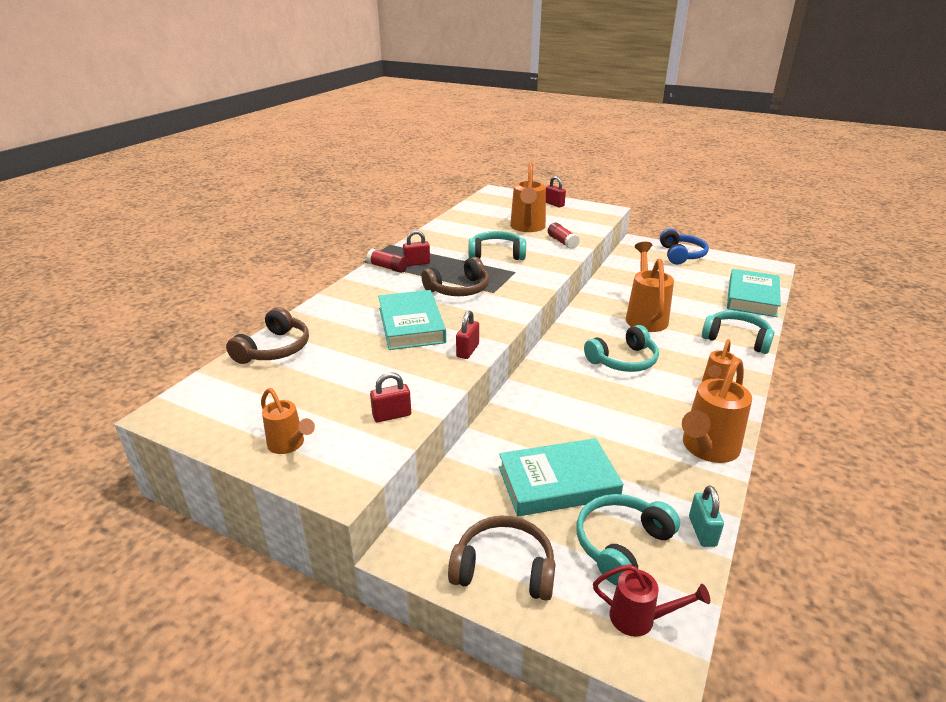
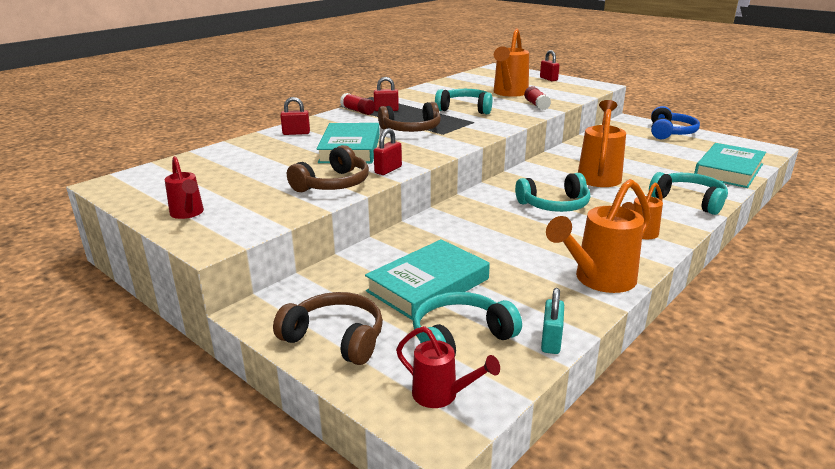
camera: 15 degrees right, 5 degrees down
brown headphones [226,307,309,364] -> brown headphones moved to [287,145,369,192]
orange watering can [261,388,315,454] -> red watering can [165,156,204,219]
red padlock [370,372,411,422] -> red padlock moved to [280,97,310,135]
turquoise book [499,438,623,516] -> turquoise book turned 45 degrees counterclockwise [365,239,490,320]

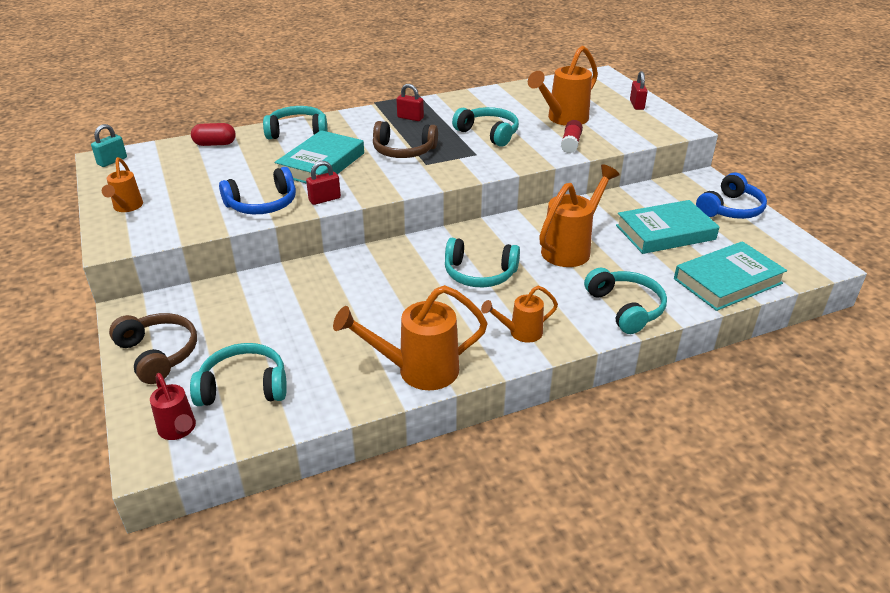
camera: 25 degrees right, 10 degrees up
red watering can [165,156,204,219] -> orange watering can [102,157,143,212]
red padlock [280,97,310,135] -> turquoise headphones [263,106,327,139]
brown headphones [287,145,369,192] -> blue headphones [219,167,296,214]
red glue stick [340,93,375,115] -> none
turquoise book [365,239,490,320] -> turquoise book moved to [616,200,719,254]
turquoise padlock [541,288,564,354] -> turquoise padlock moved to [91,124,127,167]
none -> red capsule [191,123,236,146]

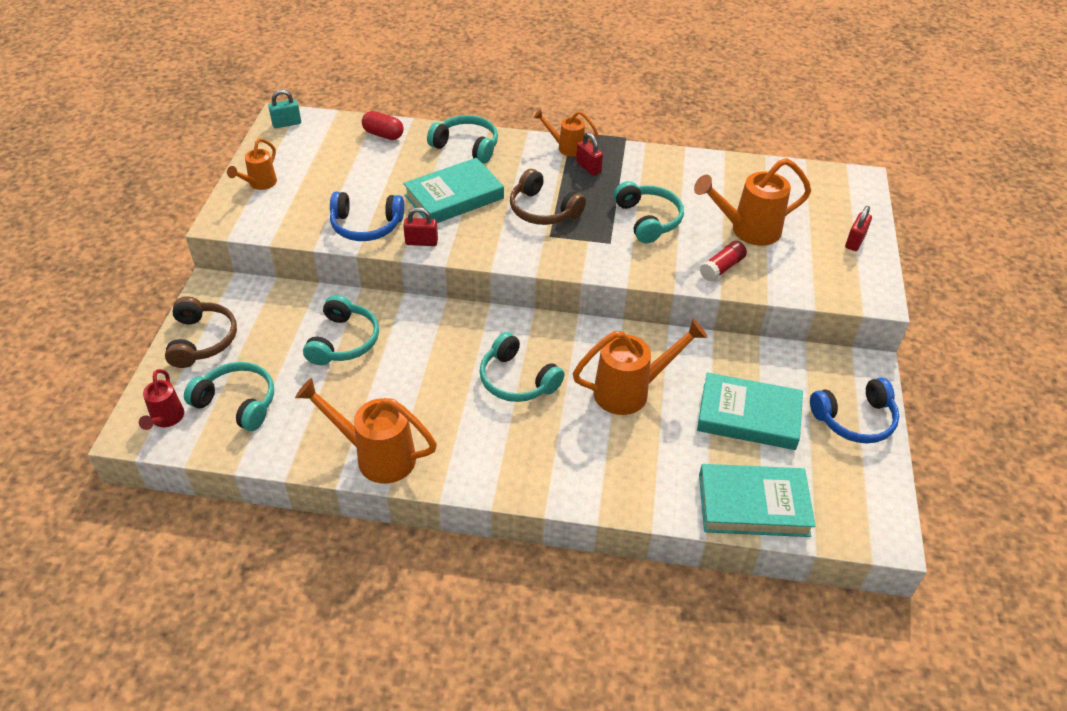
camera: 30 degrees right, 10 degrees up
orange watering can [481,286,558,343] -> orange watering can moved to [534,109,598,157]
turquoise headphones [584,268,667,334] -> turquoise headphones moved to [303,295,379,365]

